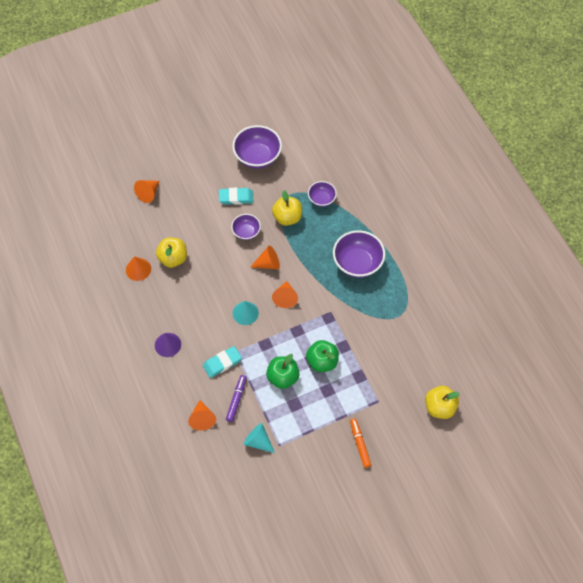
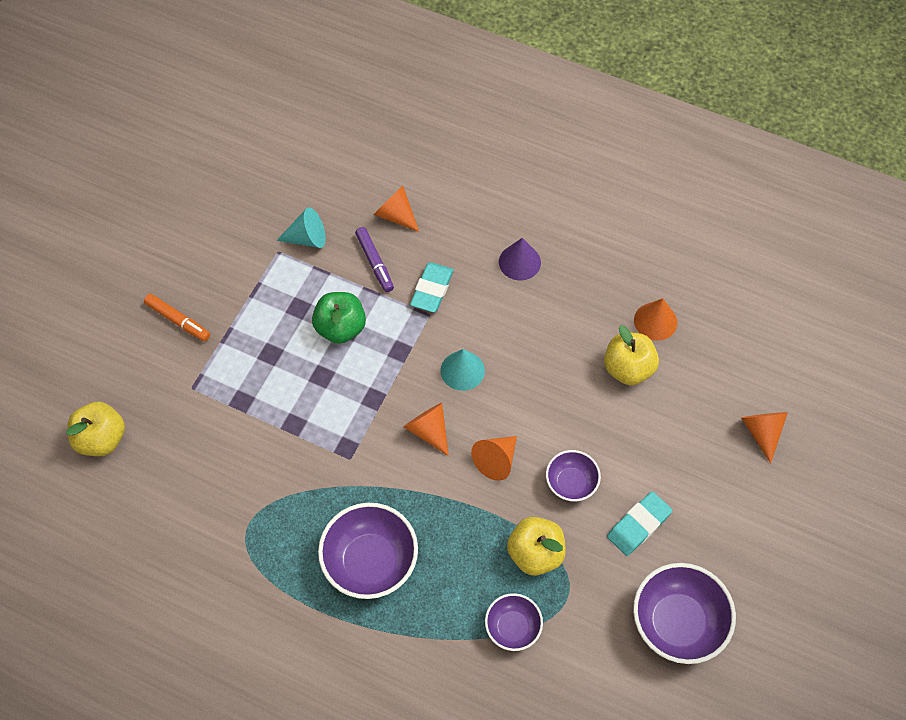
camera: 140 degrees right, 0 degrees up
green apple [306,340,339,372] -> none

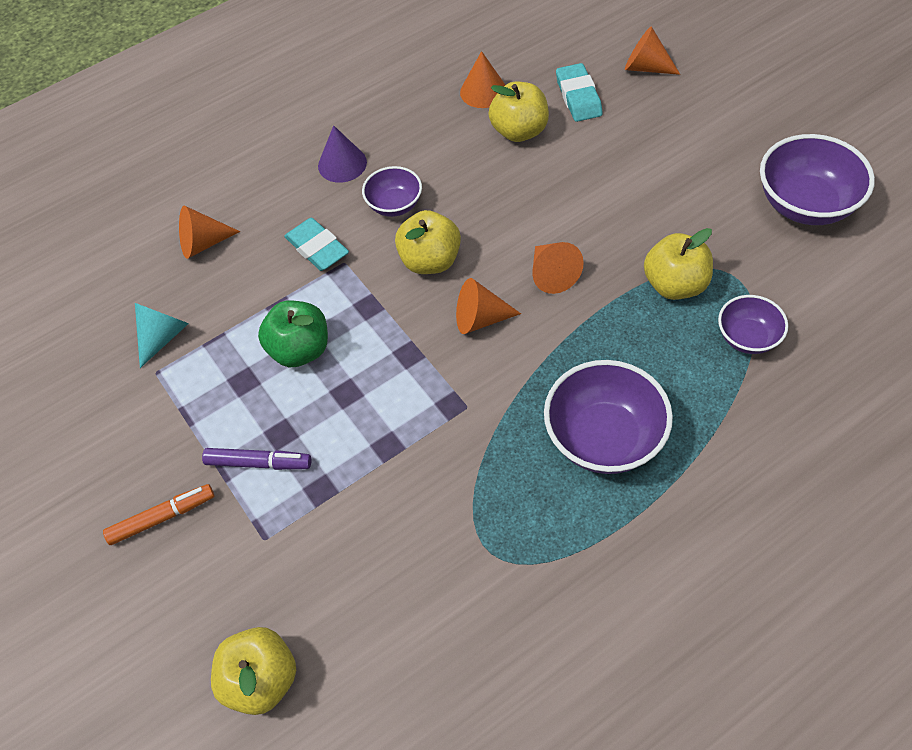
camera: 55 degrees left, 5 degrees down
purple marker [355,227,394,292] -> purple marker moved to [202,448,312,470]
turquoise cone [441,349,485,391] -> yellow apple [395,210,461,274]
purple bowl [546,450,601,501] -> purple bowl moved to [362,166,422,217]
turquoise eraser [607,491,672,556] -> turquoise eraser moved to [556,63,603,122]

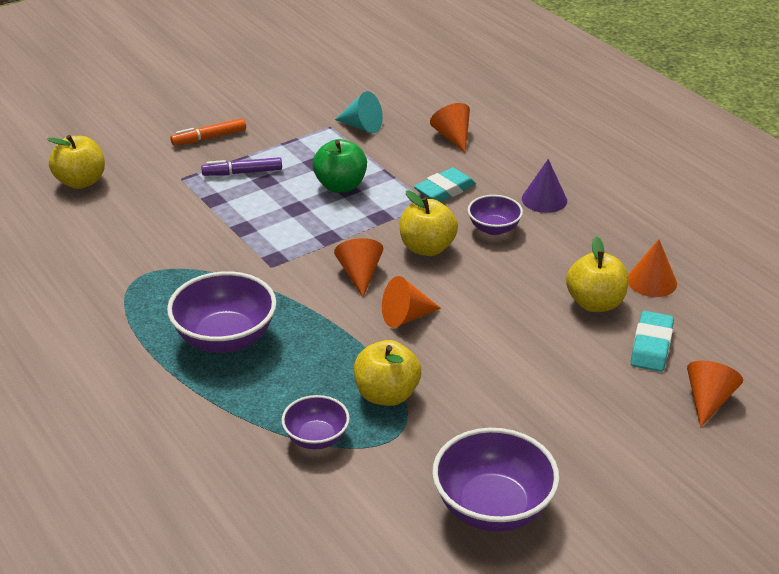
camera: 85 degrees right, 20 degrees down
orange marker [103,484,214,545] -> orange marker turned 90 degrees clockwise [170,118,246,146]
purple marker [202,448,312,470] -> purple marker turned 75 degrees clockwise [201,157,282,176]
turquoise eraser [556,63,603,122] -> turquoise eraser turned 60 degrees counterclockwise [631,311,674,372]

